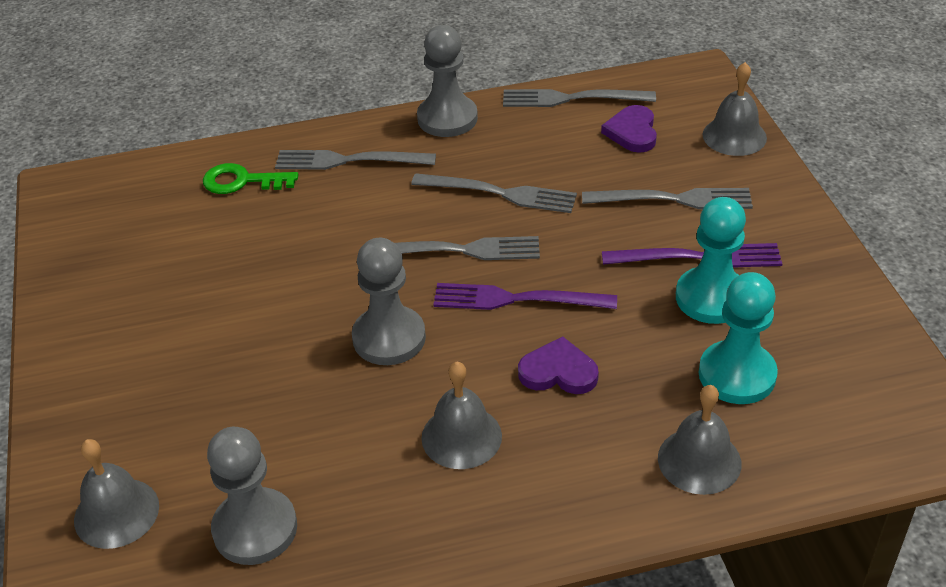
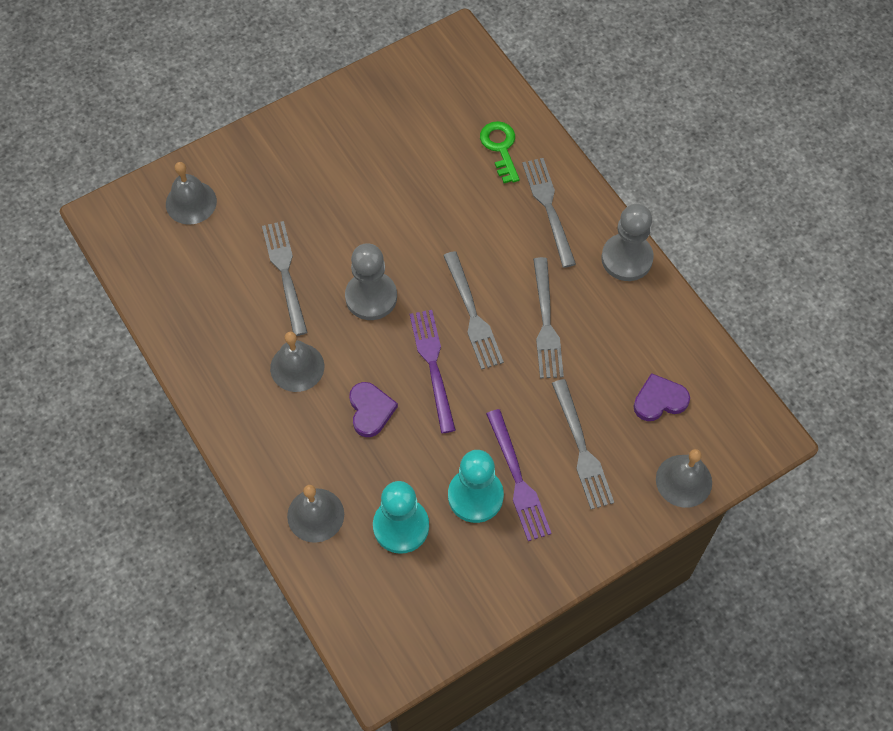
camera: 70 degrees right, 20 degrees up
grey pawn [207,427,297,565] -> none
grey fork [503,89,656,107] -> grey fork moved to [262,221,308,336]

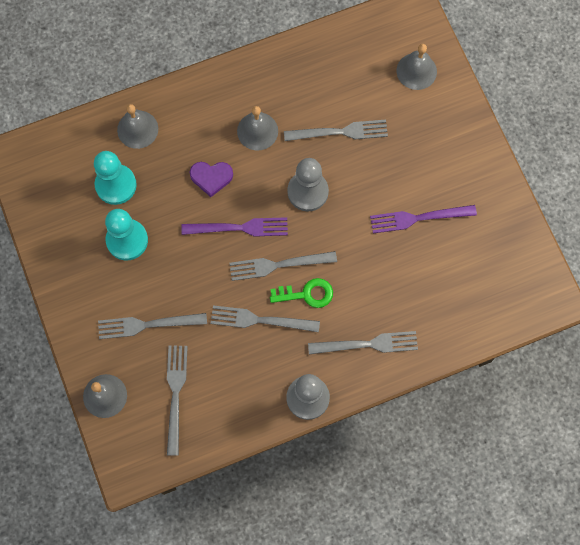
camera: 100 degrees right, 10 degrees up
green key [480,121,520,183] -> green key moved to [270,278,333,308]
purple fork [486,409,552,541] -> purple fork moved to [370,205,477,233]
purple heart [634,373,690,421] -> grey fork [167,345,188,456]

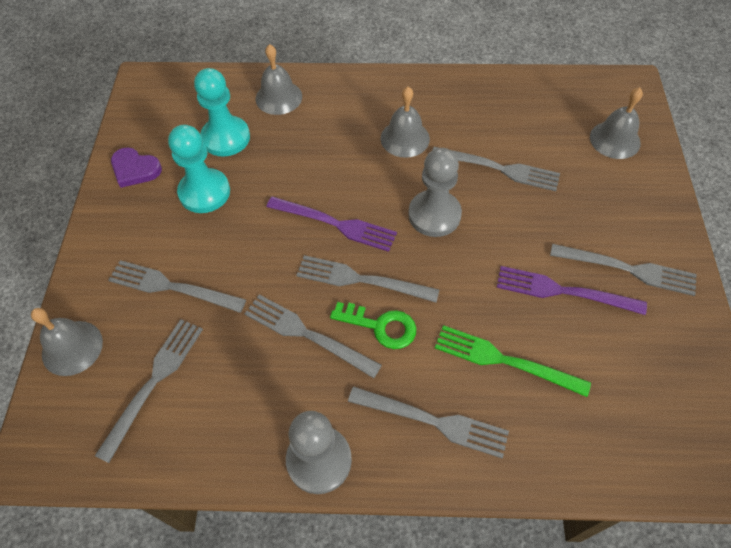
camera: 25 degrees right, 15 degrees down
purple heart [190,162,233,197] -> purple heart moved to [111,147,162,188]
none -> green fork [435,325,591,397]
none -> grey fork [550,244,697,296]

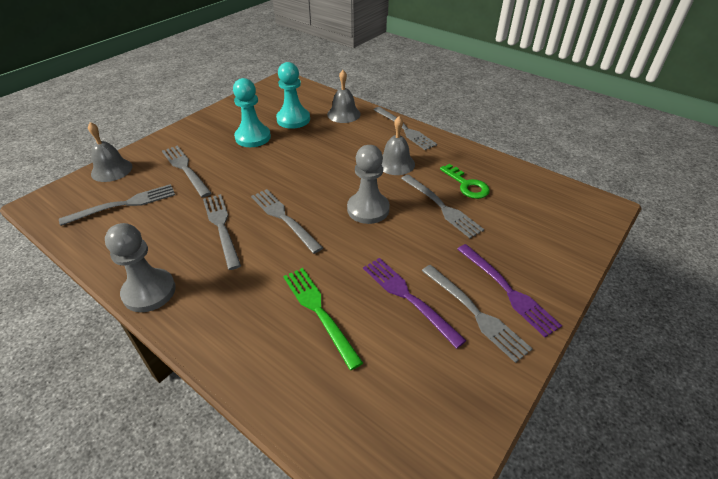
camera: 35 degrees right, 15 degrees down
purple heart [111,147,162,188] -> none
purple fork [266,196,397,252] -> purple fork moved to [457,244,562,337]
green key [330,302,416,349] -> green key moved to [440,164,490,199]
grey fork [348,386,509,459] -> grey fork moved to [374,107,437,150]
grey bell [590,87,643,159] -> none

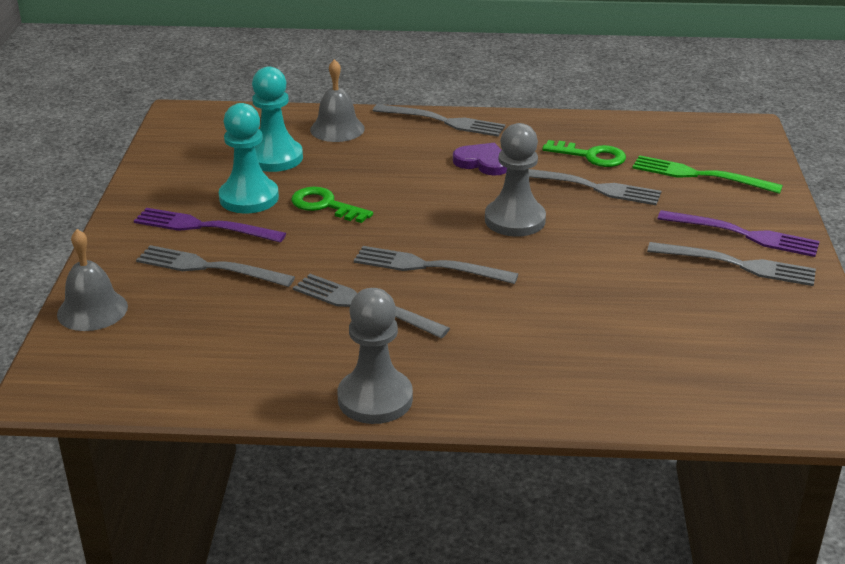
camera: 35 degrees left, 10 degrees down
grey fork [59,184,175,226] -> none
green fork [283,268,363,370] -> green fork moved to [632,155,783,194]
purple fork [363,258,467,349] -> purple fork moved to [134,208,286,243]
grey bell [382,116,415,175] -> purple heart [453,143,507,176]
none -> green key [291,187,373,223]

